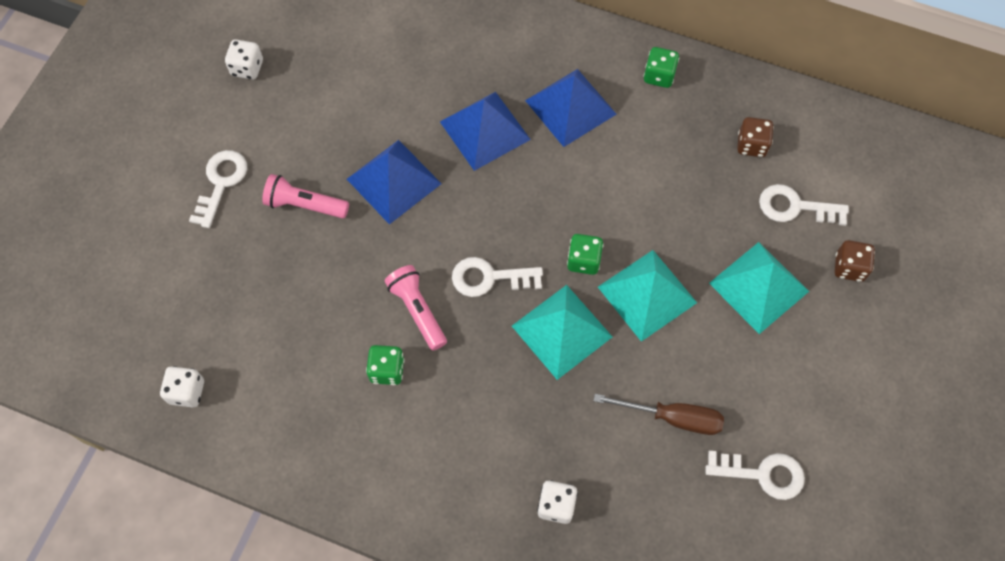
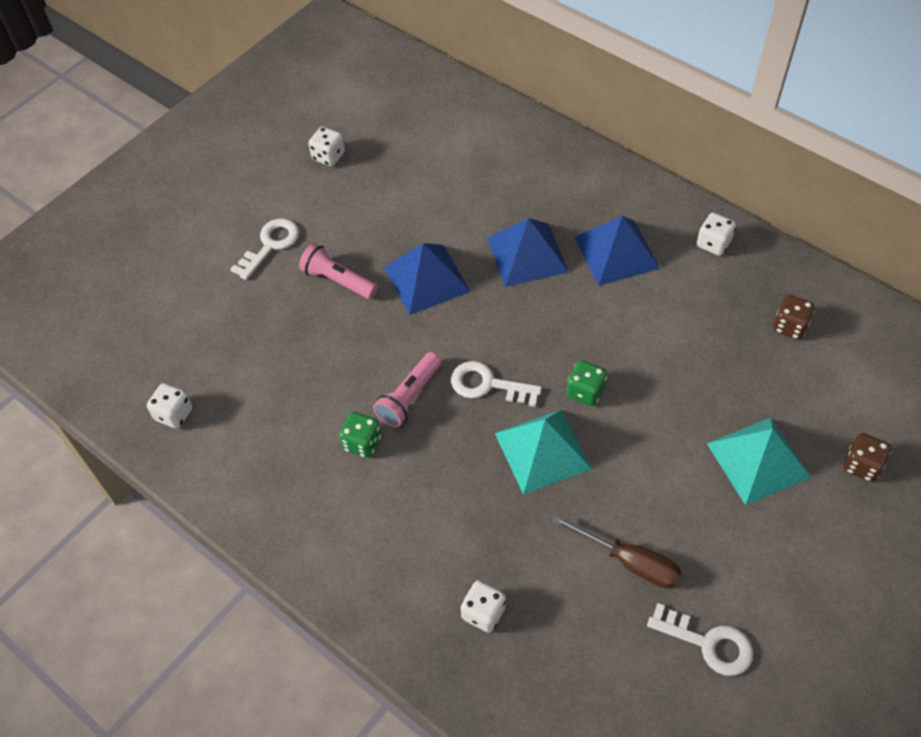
camera: 20 degrees right, 10 degrees down
pink flashlight [384,265,447,351] -> pink flashlight turned 135 degrees counterclockwise [373,352,441,427]
turquoise pyramid [598,250,697,342] -> none
green dice [643,47,679,88] -> white dice [697,213,736,256]
white key [759,184,849,226] -> none

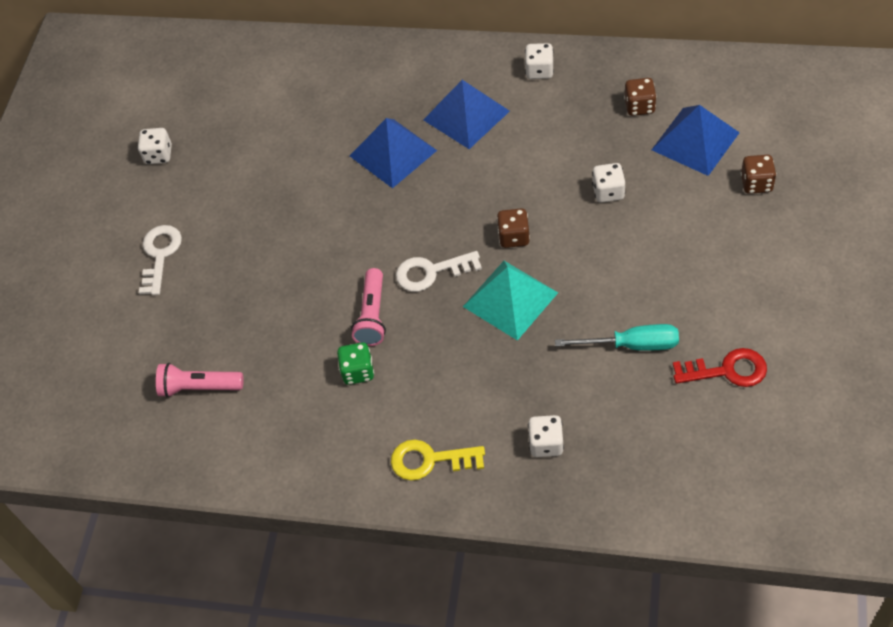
camera: 25 degrees left, 0 degrees up
white dice [147,383,193,429] -> white dice moved to [592,163,625,203]
pink flashlight [299,243,378,299] -> pink flashlight moved to [156,363,243,398]
blue pyramid [384,243,471,315] -> blue pyramid moved to [652,105,740,176]
brown screwdriver [552,515,681,588] -> turquoise screwdriver [555,324,679,351]
green dice [567,360,607,406] -> brown dice [497,208,530,248]
white key [647,603,753,676] -> red key [673,348,767,387]
turquoise pyramid [707,418,811,505] -> none
none -> yellow key [391,440,485,481]

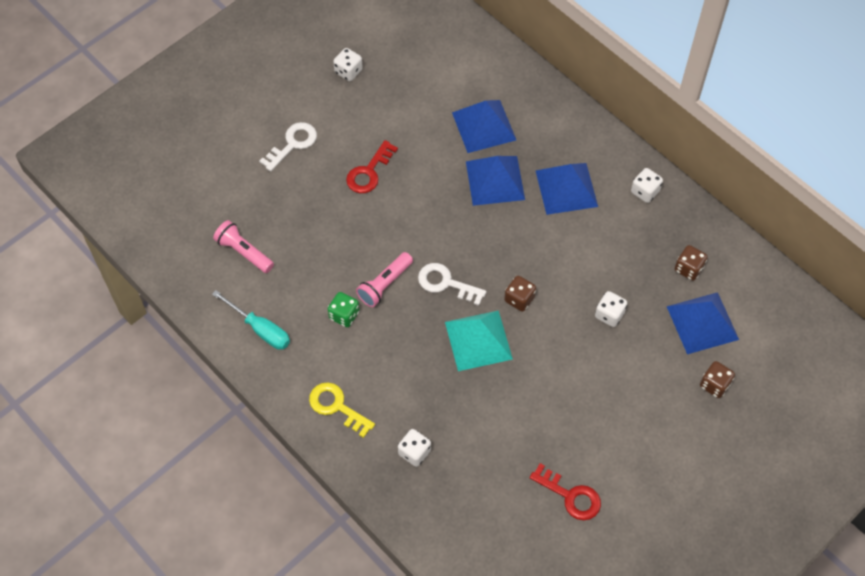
camera: 30 degrees right, 5 degrees up
turquoise screwdriver [555,324,679,351] -> turquoise screwdriver moved to [212,290,290,350]
none -> red key [346,140,398,193]
none -> blue pyramid [452,100,516,153]

